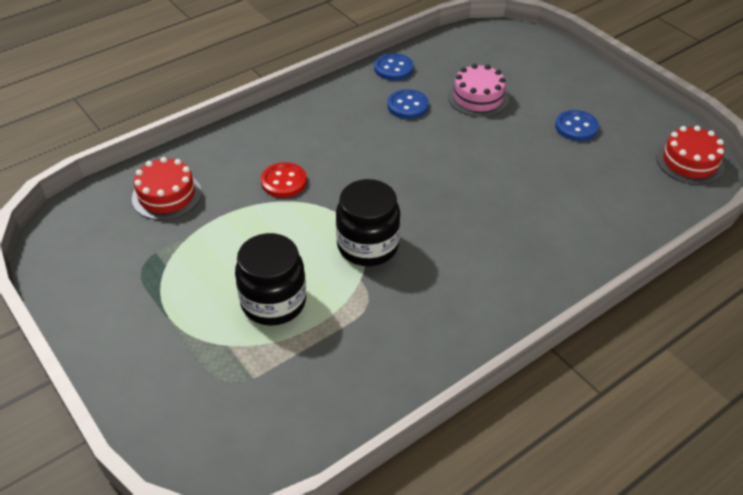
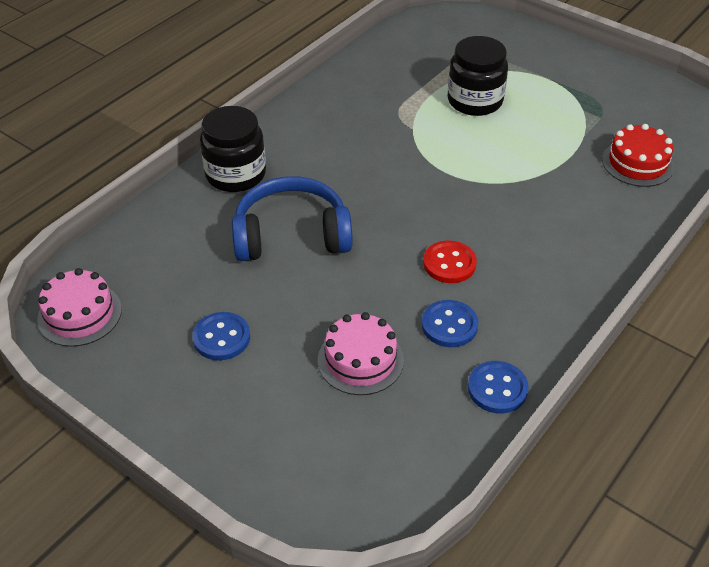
camera: 165 degrees right, 0 degrees up
red button [261,162,307,198] -> red button moved to [423,240,477,283]
black jar [336,179,400,266] -> black jar moved to [200,106,266,192]
red cake [656,126,725,185] -> pink cake [37,268,122,347]
none -> blue headphones [232,176,353,261]

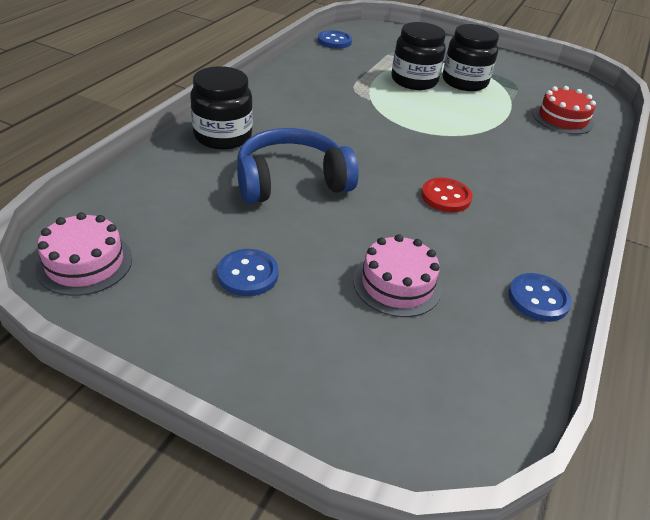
camera: 15 degrees left, 5 degrees down
blue button [421,300,478,347] -> blue button moved to [318,30,352,49]
none -> black jar [443,24,499,91]

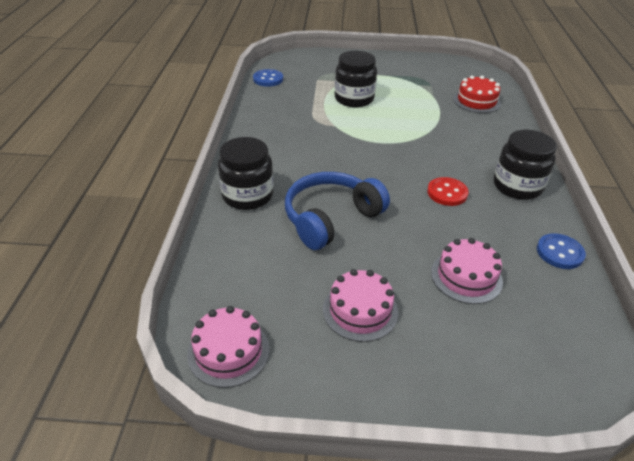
camera: 20 degrees left, 0 degrees up
blue button [217,249,279,296] -> pink cake [323,269,398,342]
black jar [443,24,499,91] -> black jar moved to [494,130,557,200]

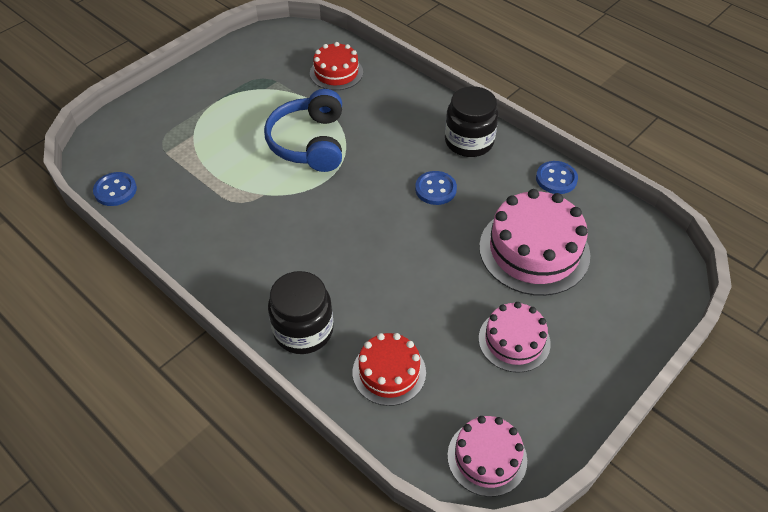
camera: 50 degrees left, 10 degrees up
blue headphones [285,172,390,250] -> blue headphones moved to [264,89,342,172]
black jar [335,51,377,107] -> none
red button [427,177,469,206] -> blue button [415,171,457,205]
pink cake [431,238,503,304] -> pink cake [479,189,590,296], size x1.68
none -> red cake [353,333,426,406]

